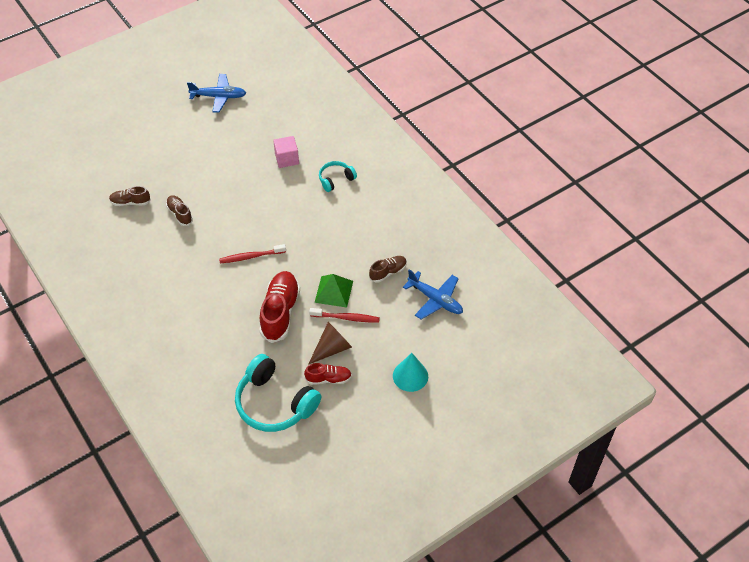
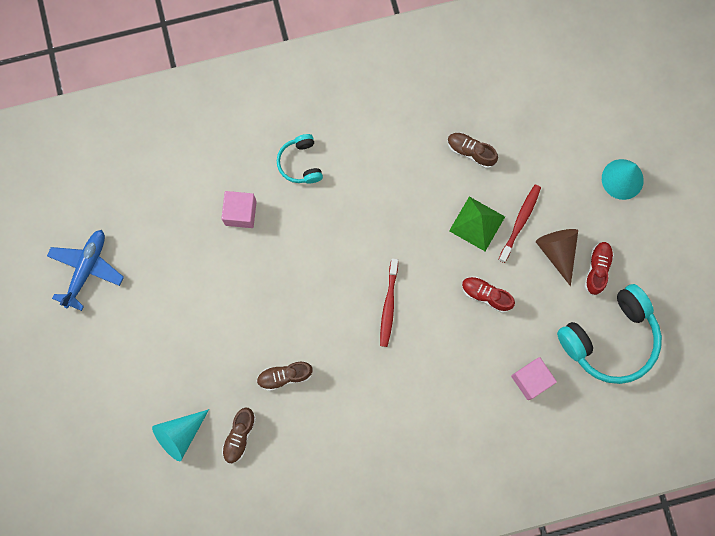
camera: 70 degrees left, 25 degrees up
red shoe [259,271,300,343] -> red shoe [462,277,515,313], size x0.54
brown shoe [369,256,407,283] -> brown shoe turned 45 degrees counterclockwise [447,132,498,168]
blue plane [403,269,463,320] -> none
none -> turquoise cone [152,409,209,461]
none -> pink cube [511,357,557,400]

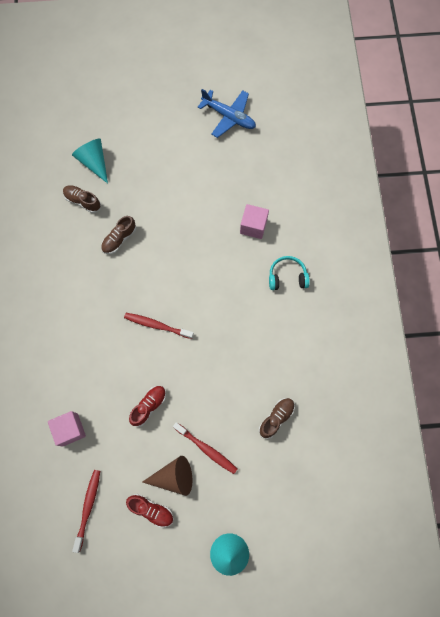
camera: 100 degrees right, 5 degrees down
brown shoe [256,361,313,391] -> brown shoe turned 135 degrees counterclockwise [101,216,137,254]
green pyramid [449,197,505,251] -> none
turquoise headphones [557,284,662,384] -> red toothbrush [72,470,100,553]

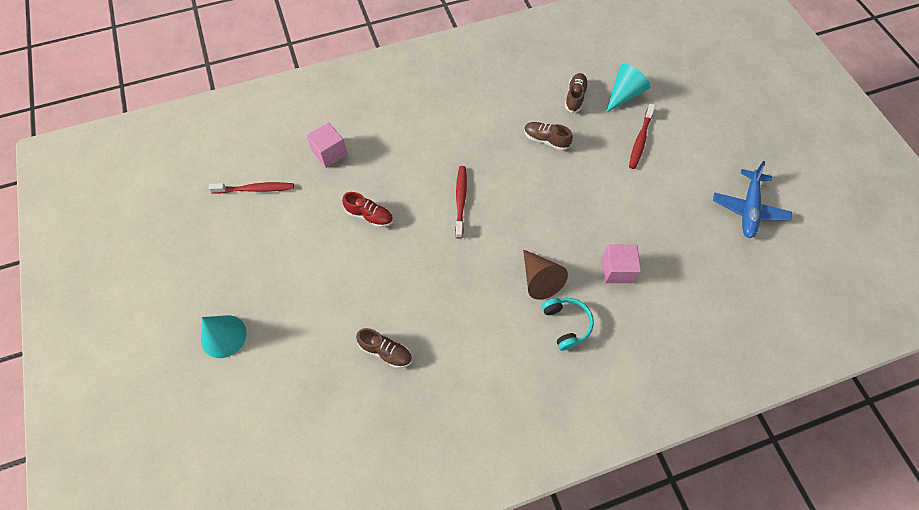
camera: 75 degrees right, 10 degrees down
red shoe [126,494,174,527] -> none
brown cone [142,456,192,496] -> brown cone moved to [523,249,568,300]
red toothbrush [173,422,237,474] -> red toothbrush moved to [629,104,656,169]

